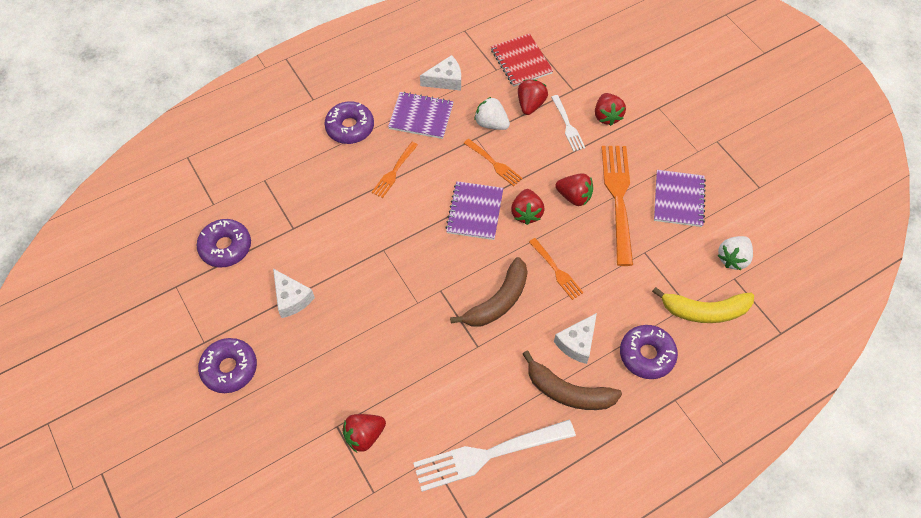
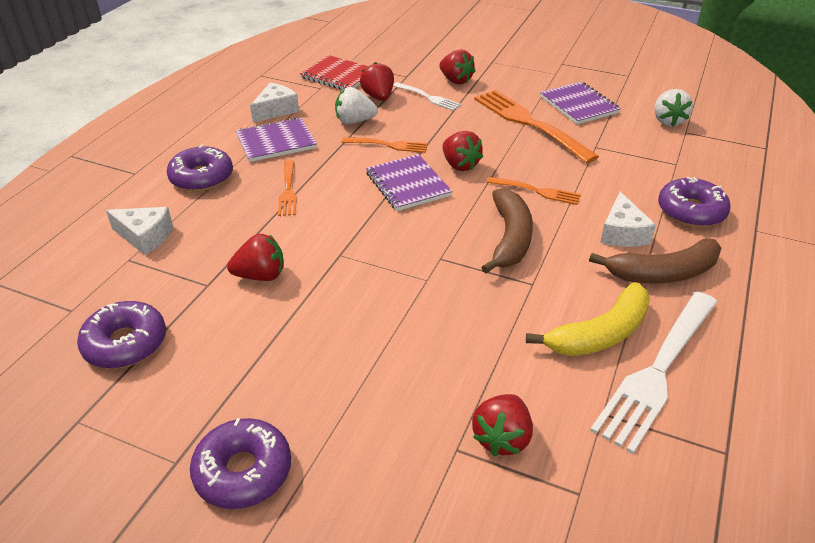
camera: 35 degrees left, 20 degrees down
white cheese [273,269,315,318] -> white cheese moved to [106,207,173,255]
red strawberry [555,173,593,206] -> red strawberry moved to [227,234,284,281]
yellow banana [652,287,754,323] -> yellow banana moved to [526,282,650,356]

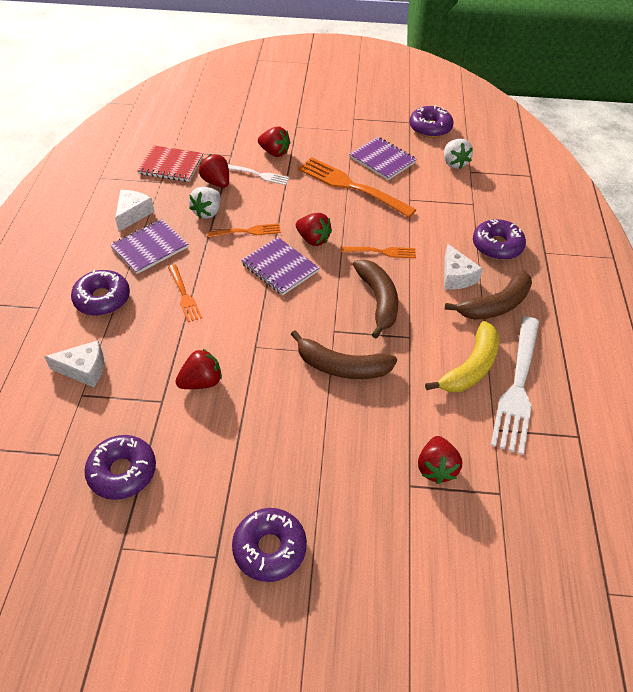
camera: 20 degrees left, 10 degrees up
white strawberry [335,87,378,124] -> white strawberry turned 45 degrees counterclockwise [189,187,221,219]
none -> brown banana [291,330,397,379]
none -> purple donut [409,105,453,138]

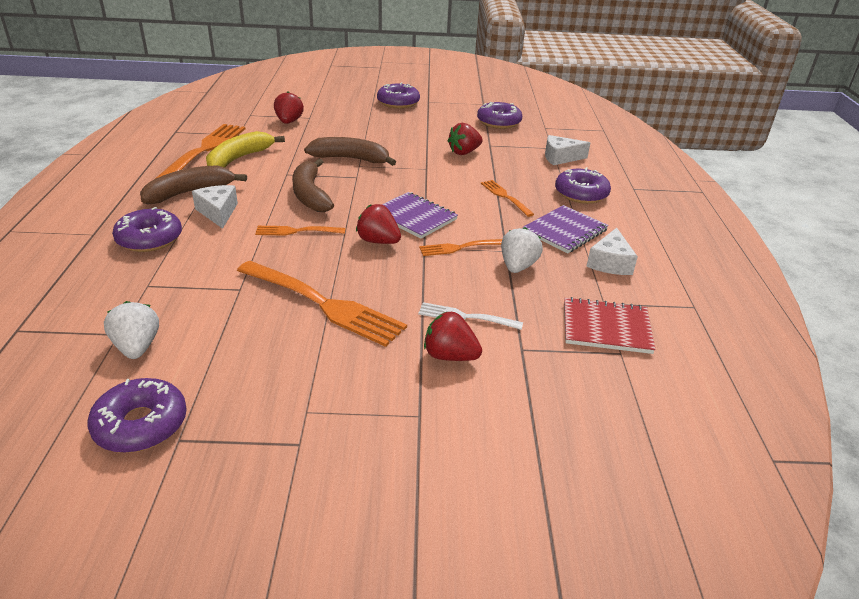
camera: 175 degrees right, 15 degrees down
red strawberry [199,154,229,188] -> none
purple notebook [349,137,417,180] -> none
white fork [491,316,539,455] -> orange fork [155,124,245,179]

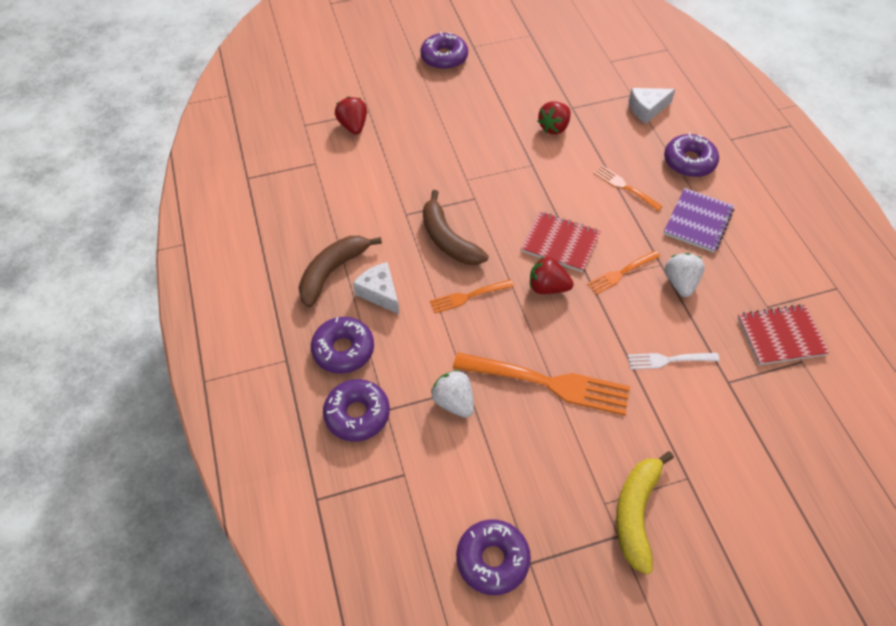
camera: 15 degrees left, 20 degrees up
white strawberry [104,301,159,359] -> white strawberry moved to [431,370,474,418]
orange fork [155,124,245,179] -> none
yellow banana [206,131,285,168] -> yellow banana moved to [616,451,674,575]
brown banana [304,137,396,166] -> none
purple notebook [382,192,458,239] -> red notebook [520,211,601,272]
red strawberry [424,312,482,361] -> none
purple donut [477,102,522,129] -> purple donut moved to [323,379,390,441]
white cheese [586,228,638,275] -> none

